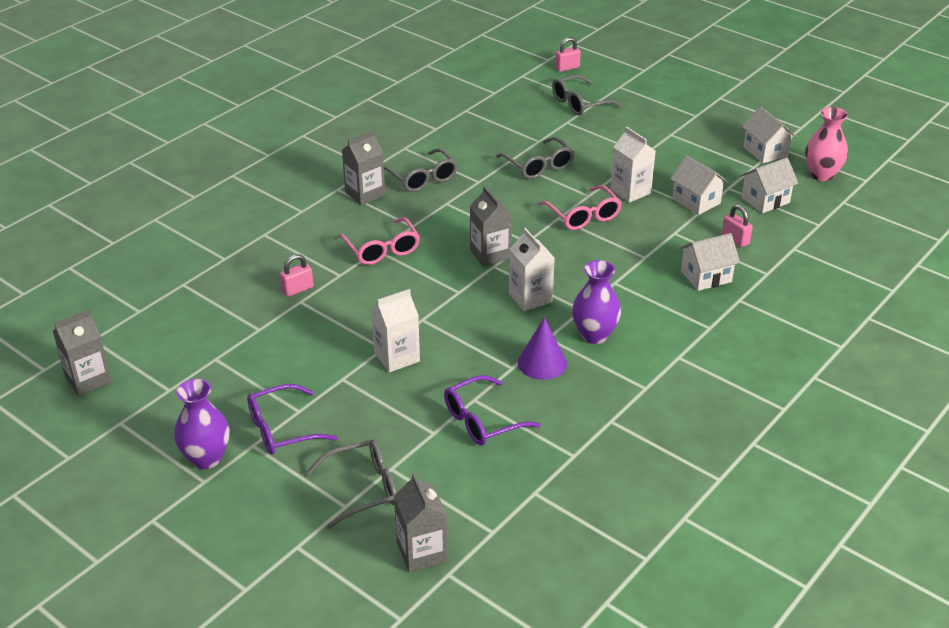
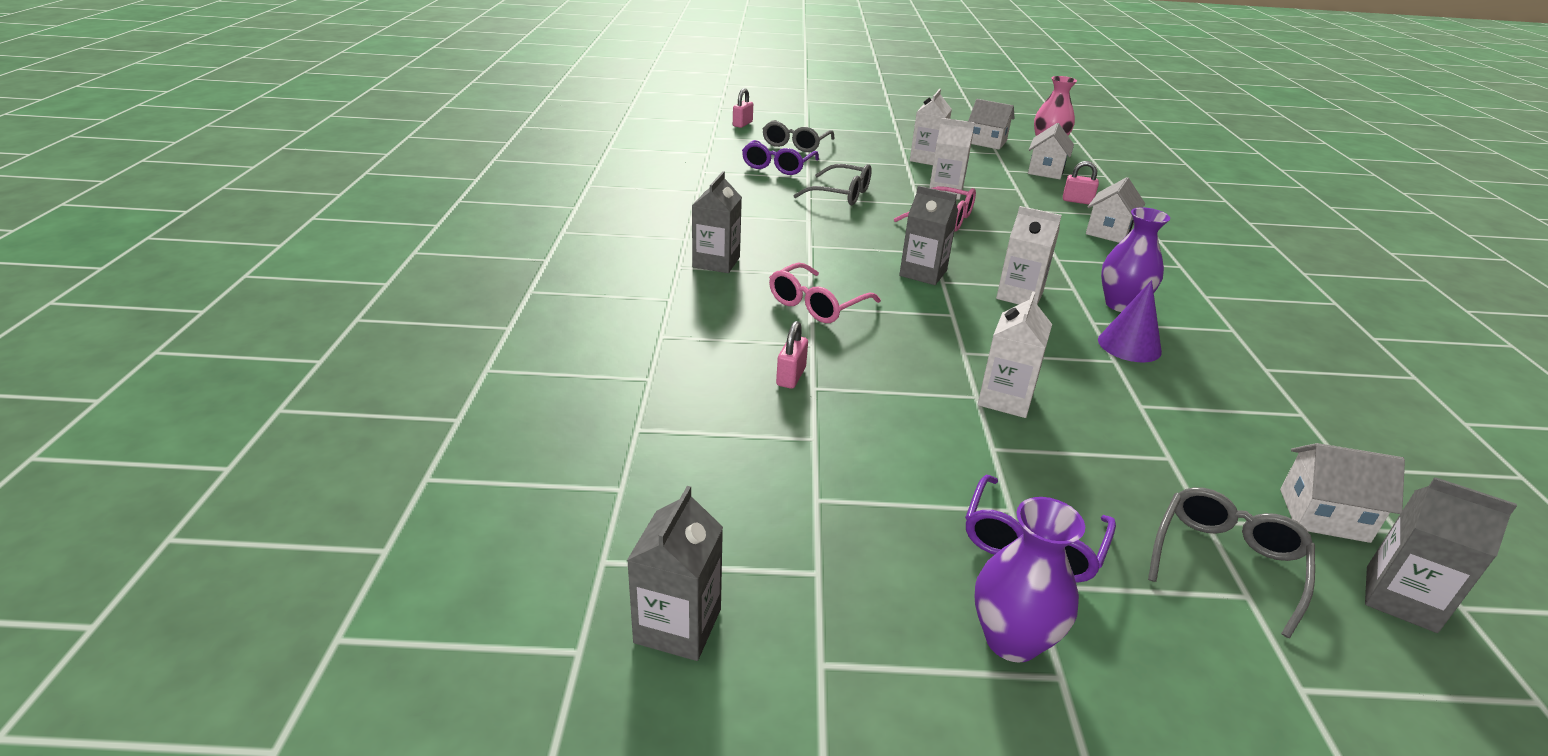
camera: 40 degrees left, 5 degrees down
pink glasses [339,217,420,265] -> pink glasses turned 105 degrees clockwise [769,262,881,323]
grey glasses [384,148,458,192] -> none
purple glasses [444,375,541,445] -> purple glasses moved to [742,140,819,175]
white house [670,156,728,215] -> white house moved to [1280,443,1405,543]
none -> white carton [910,89,952,165]

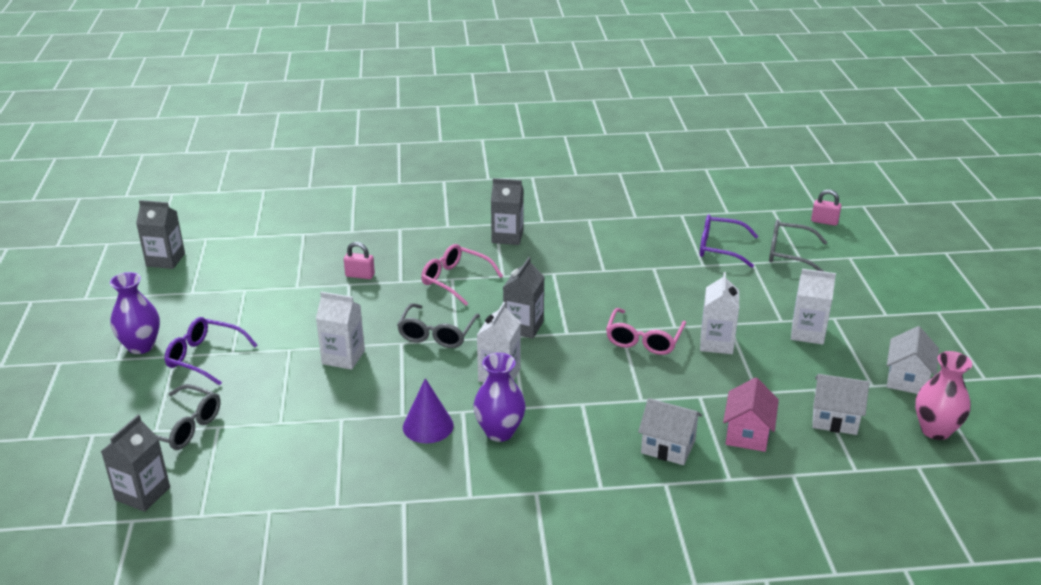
camera: 85 degrees right, 0 degrees up
grey glasses [793,164,872,205] -> grey glasses moved to [397,303,480,348]
pink padlock [1063,161,1099,205] -> pink house [723,377,779,452]
white house [1280,443,1405,543] -> none

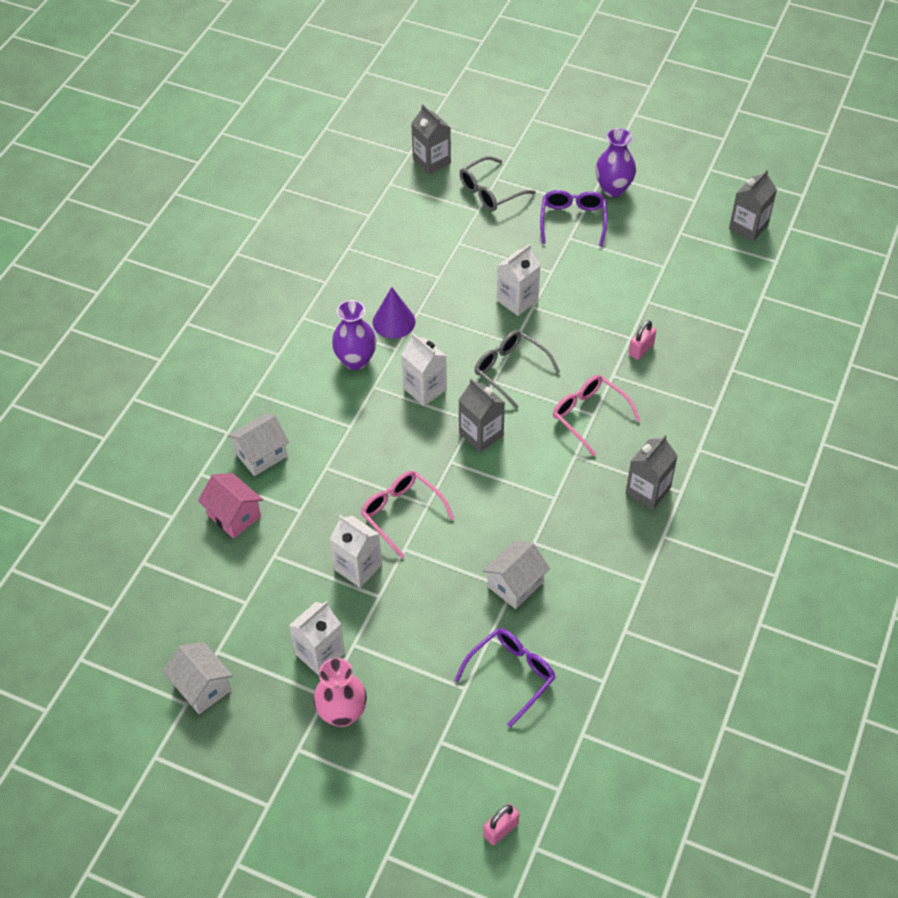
camera: 120 degrees right, 20 degrees up
purple glasses [165,317,257,385] -> purple glasses turned 45 degrees counterclockwise [540,190,607,247]
pink glasses [421,244,503,306] -> pink glasses turned 105 degrees counterclockwise [553,375,640,456]
grey glasses [769,220,827,272] -> none
white house [812,374,869,435] -> white house moved to [483,541,550,609]
pink vase [915,351,972,440] -> pink vase moved to [314,658,367,727]

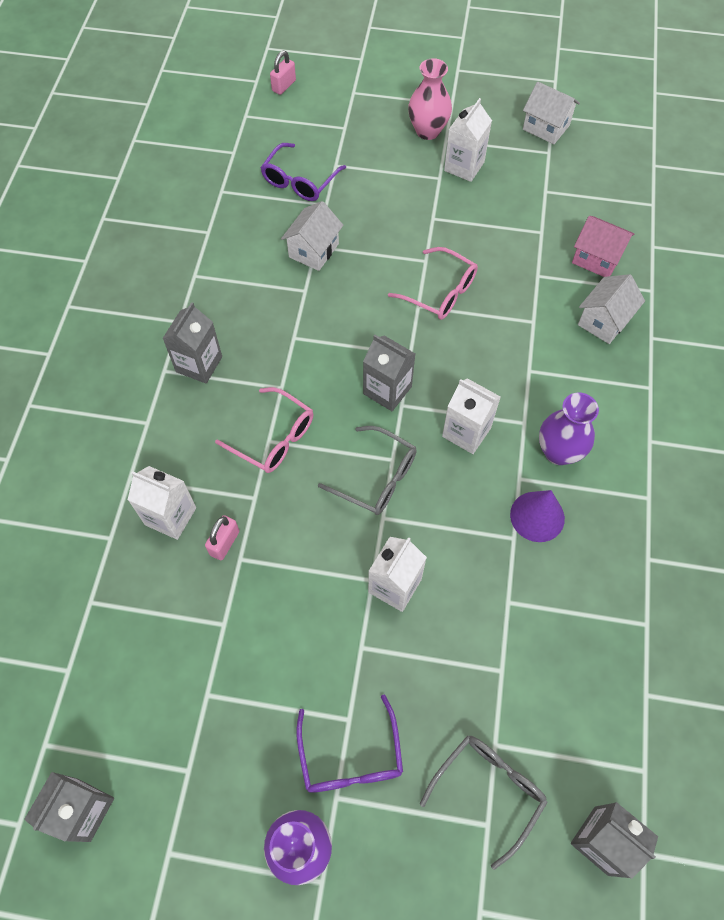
camera: 165 degrees right, 10 degrees up
white carton [330,515,382,588] -> white carton moved to [128,466,196,540]

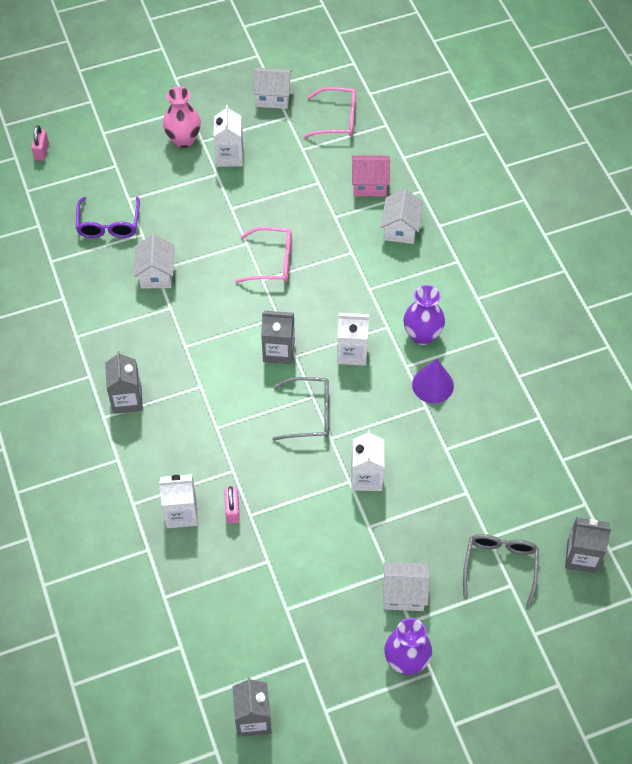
camera: 30 degrees left, 5 degrees down
pink glasses [215,387,313,473] -> pink glasses moved to [304,87,356,138]
purple glasses [296,694,403,793] -> white house [383,562,430,611]

